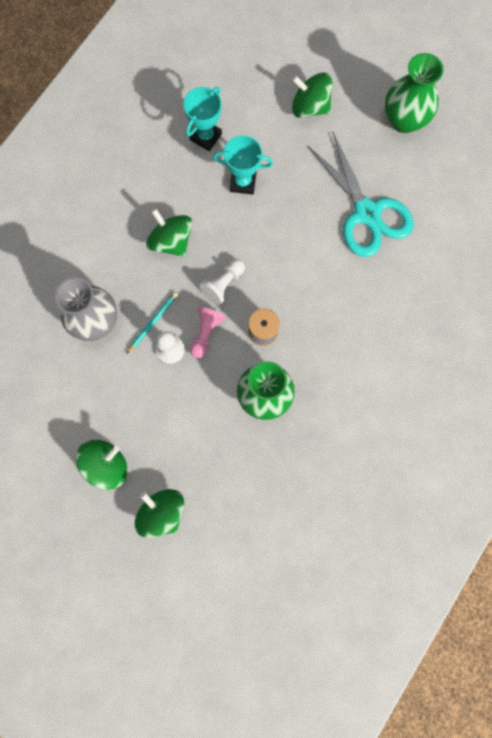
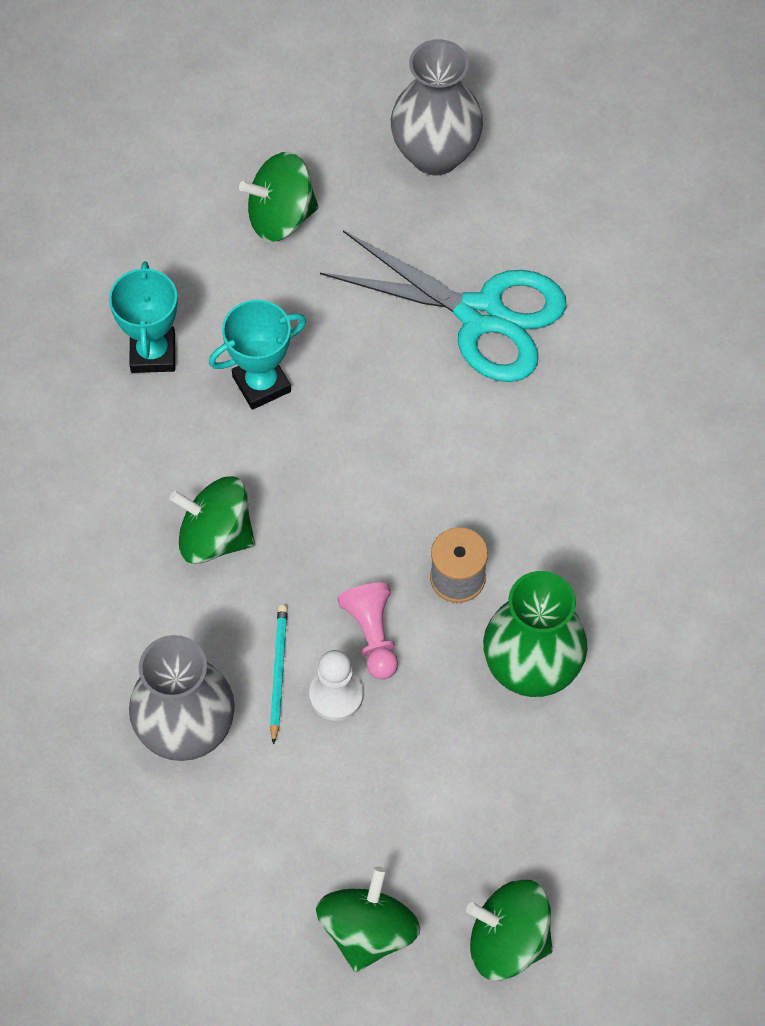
camera: 35 degrees left, 15 degrees down
white pawn [200,259,245,305] -> none
green vase [385,53,444,133] -> grey vase [391,39,483,176]

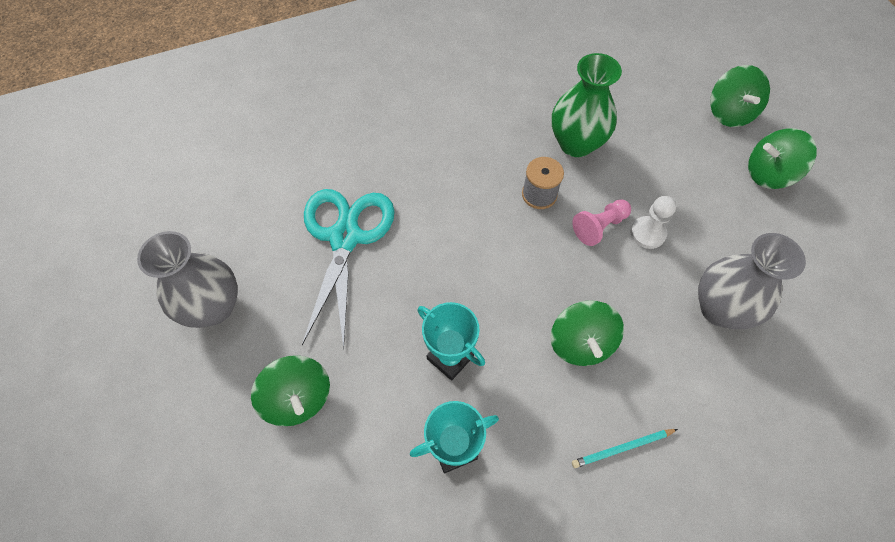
camera: 110 degrees left, 0 degrees up
turquoise pencil [270,605,288,745] -> turquoise pencil moved to [572,429,678,468]

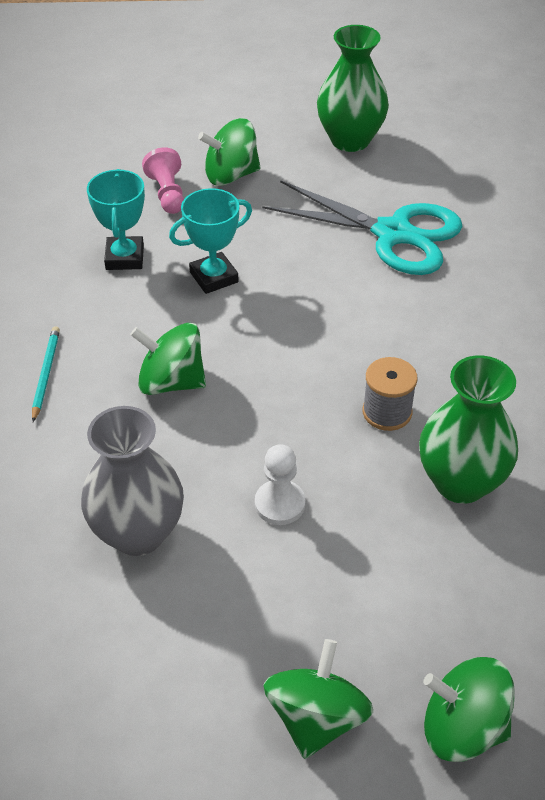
camera: 110 degrees right, 15 degrees down
grey vase [137,231,238,328] -> green vase [317,25,389,152]
pink pawn [572,199,631,246] -> pink pawn moved to [142,147,184,214]

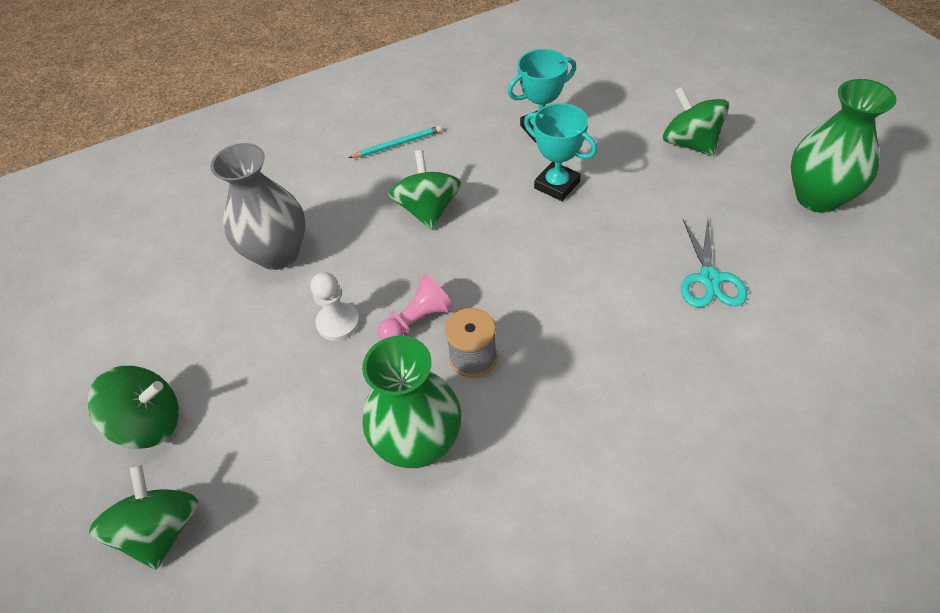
camera: 70 degrees right, 5 degrees up
pink pawn [142,147,184,214] -> pink pawn moved to [377,274,453,340]
turquoise scissors [262,180,463,275] -> turquoise scissors [681,219,748,307], size x0.56

